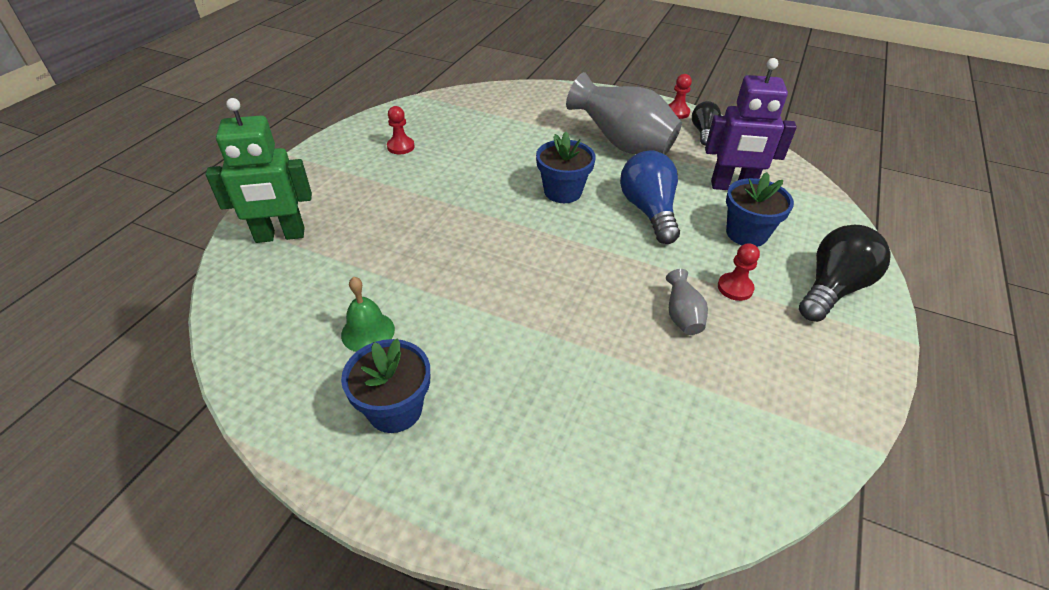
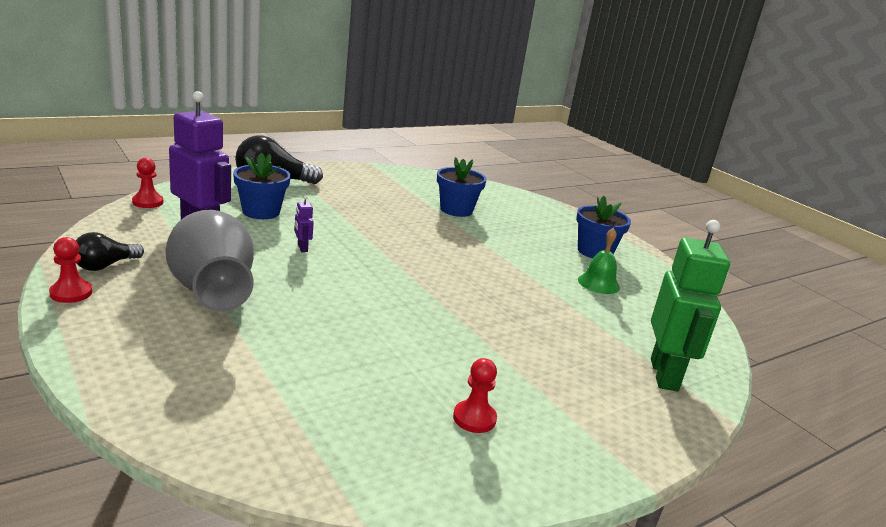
camera: 150 degrees left, 20 degrees down
green robot [206,98,312,243] -> green robot turned 75 degrees clockwise [651,220,730,391]
blue flower pot [536,132,596,203] -> blue flower pot moved to [437,157,487,217]
blue light bulb [620,151,680,244] -> purple robot [295,195,314,252]
grey vase [666,269,708,335] -> none
red pawn [718,243,760,301] -> red pawn moved to [132,158,163,208]

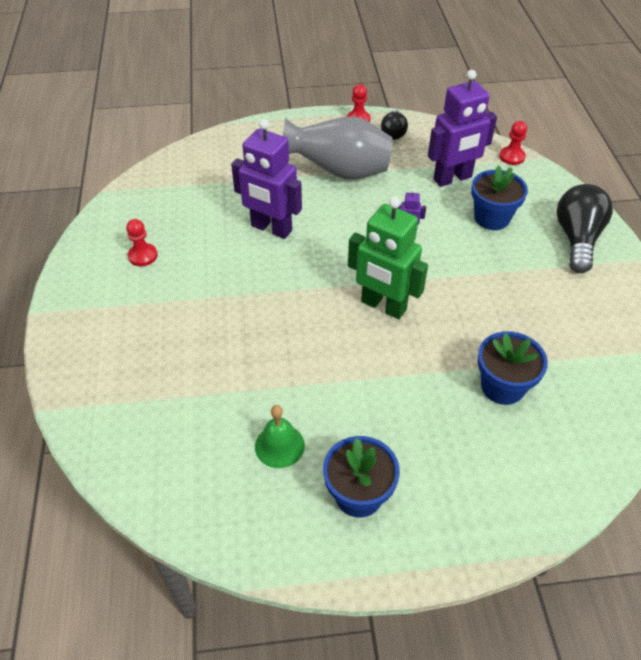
camera: 120 degrees right, 25 degrees up
black light bulb [76,232,144,271] -> black light bulb turned 150 degrees counterclockwise [381,109,408,140]
green robot [651,220,730,391] -> green robot moved to [348,197,428,319]
none -> purple robot [231,119,302,239]

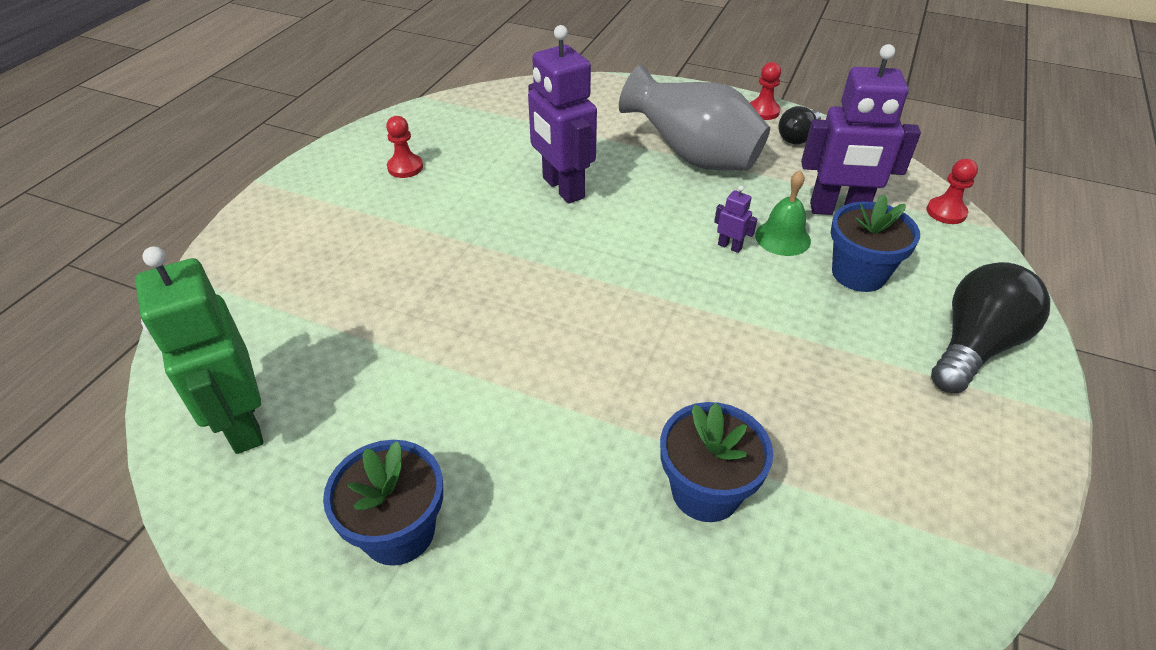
camera: 30 degrees right, 5 degrees down
green bell [255,405,305,468] -> green bell moved to [755,170,811,256]
green robot [348,197,428,319] -> green robot moved to [135,247,263,454]

